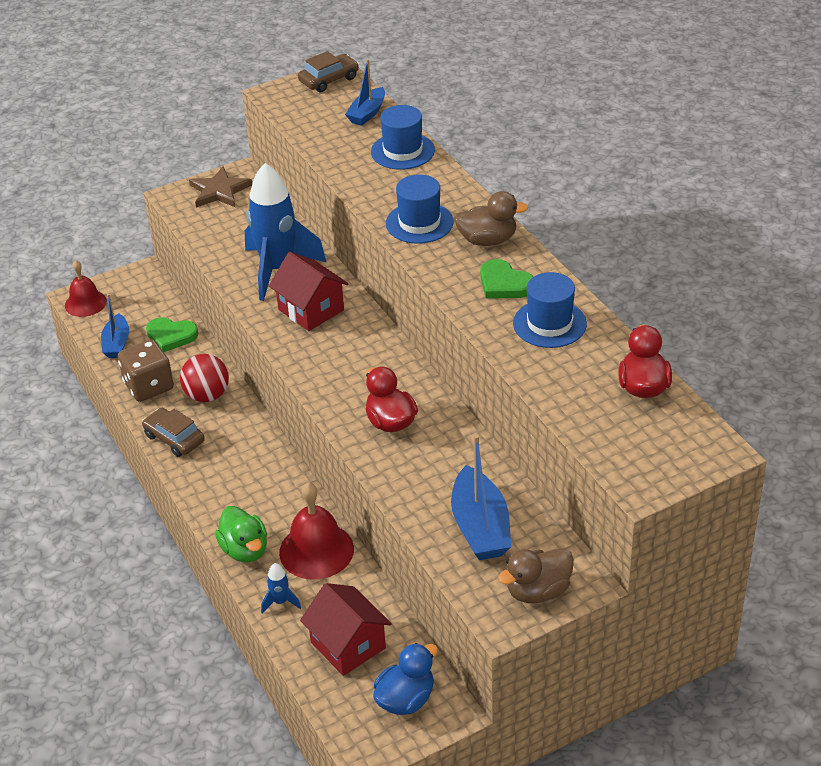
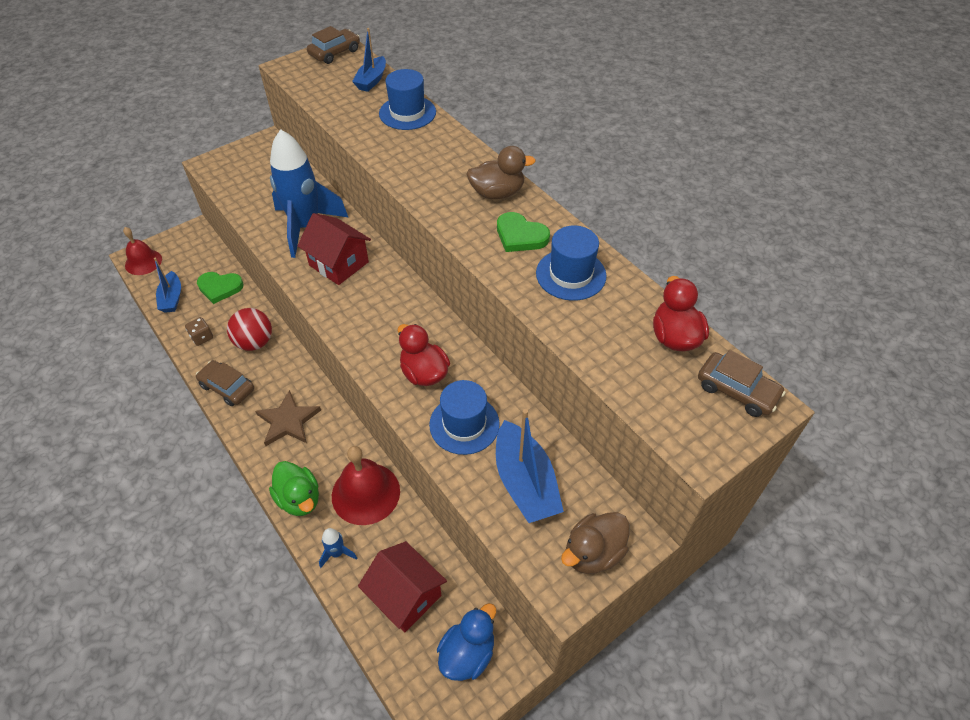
camera: 10 degrees left, 10 degrees up
brown dice [118,339,174,402] -> brown dice [185,317,213,346], size x0.51
brown star [189,166,252,208] -> brown star moved to [255,390,321,446]
blue hat [386,174,454,244] -> blue hat moved to [429,380,500,455]
none -> brown car [698,350,786,417]

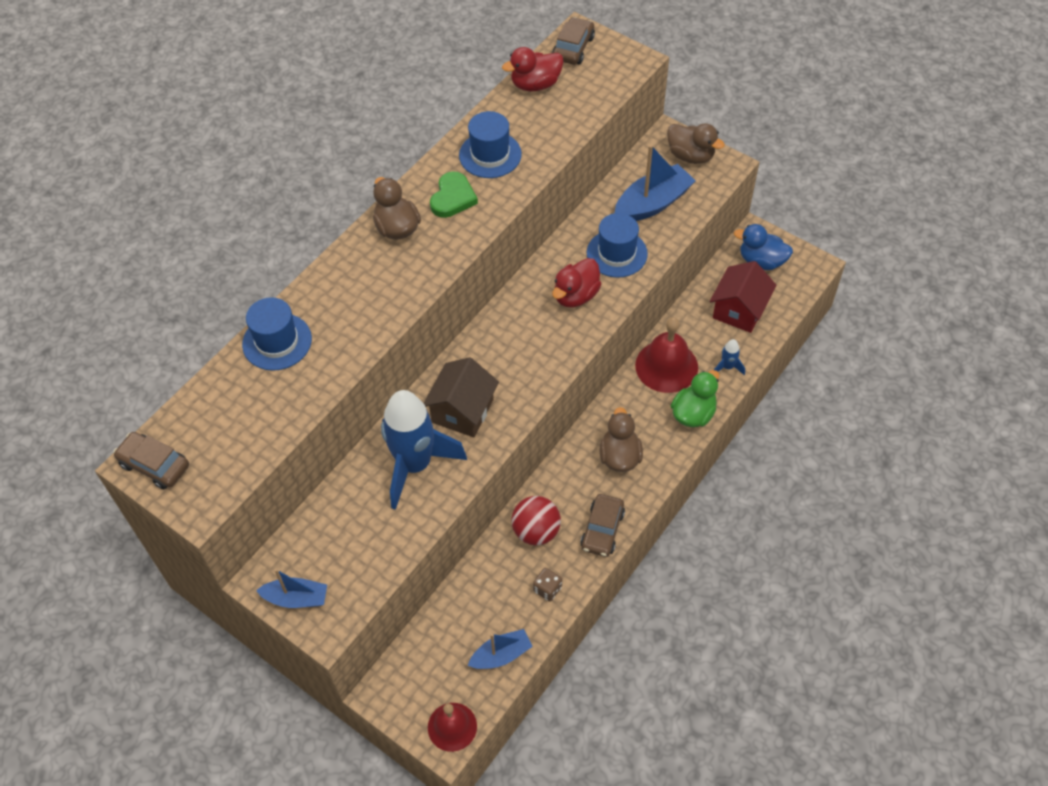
camera: 105 degrees left, 5 degrees up
green heart [197,272,244,304] -> none
brown star [255,390,321,446] -> brown duck [600,407,643,472]
red house [297,213,371,285] -> brown house [424,357,499,438]
blue boat [352,28,386,92] -> blue boat moved to [256,569,327,608]

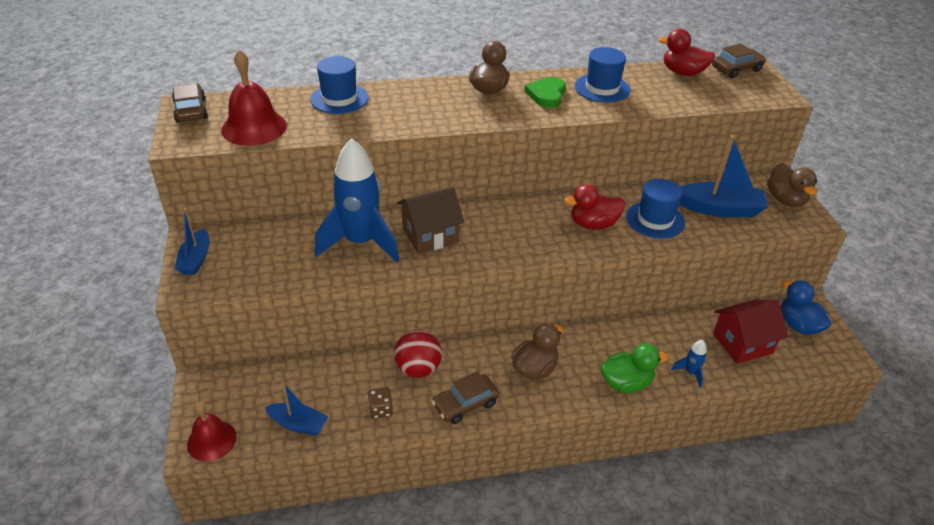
camera: 40 degrees right, 15 degrees down
blue boat [256,569,327,608] -> blue boat turned 45 degrees clockwise [175,208,209,275]
green heart [430,171,478,218] -> green heart turned 135 degrees clockwise [524,77,566,108]
red bell [635,317,698,393] -> red bell moved to [221,50,287,146]

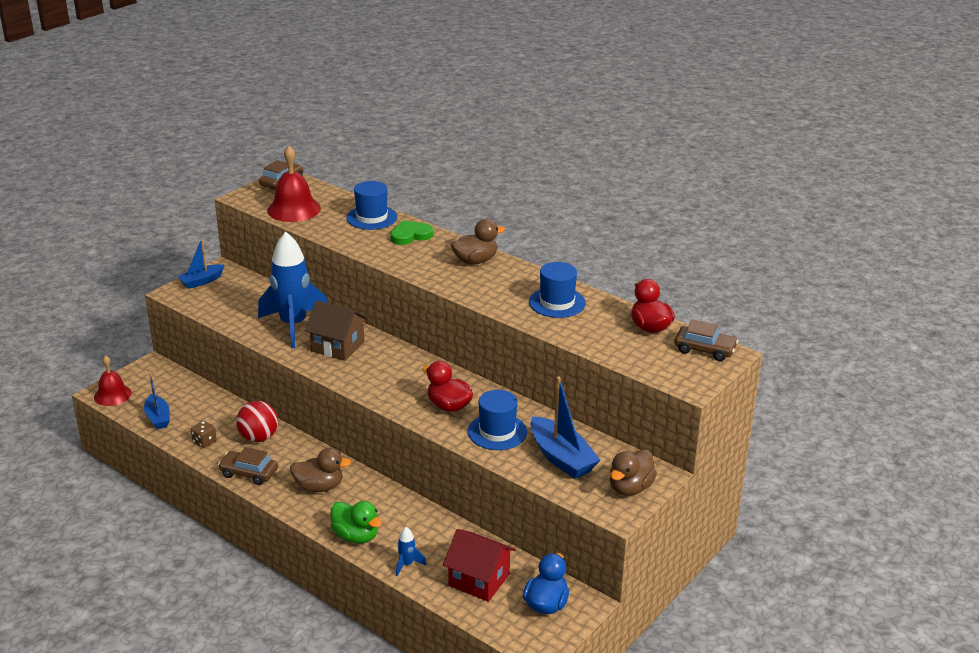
camera: 50 degrees right, 10 degrees down
green heart [524,77,566,108] -> green heart moved to [390,220,434,245]

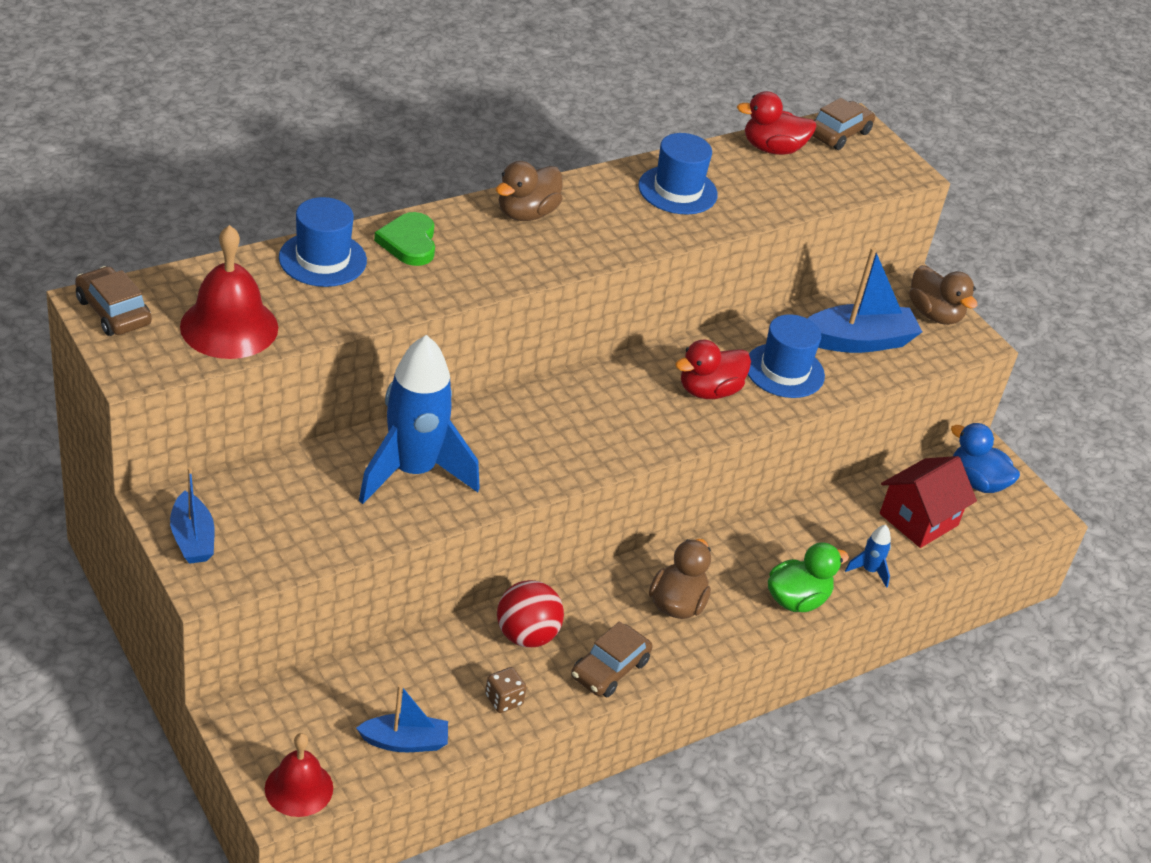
camera: 75 degrees left, 10 degrees up
brown house [305,300,368,361] -> none
brown duck [451,219,505,265] -> brown duck turned 135 degrees counterclockwise [496,161,563,221]

